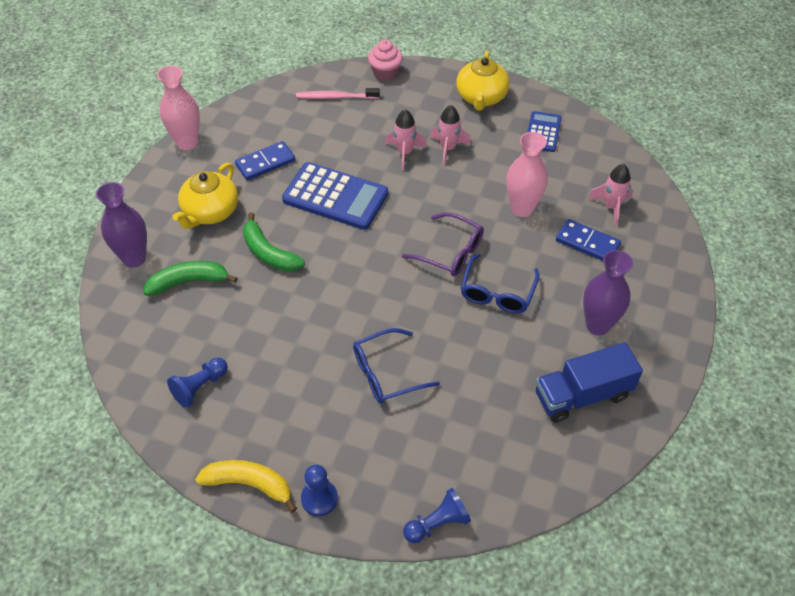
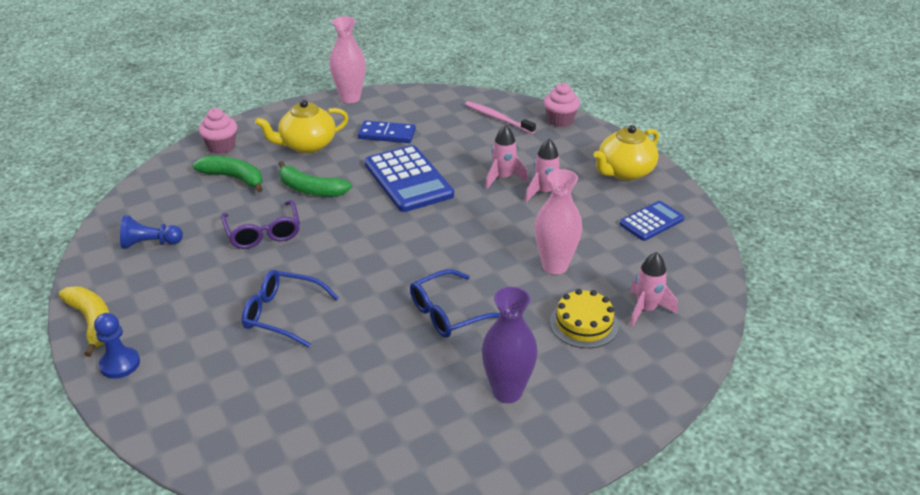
camera: 40 degrees right, 15 degrees down
purple vase [96,182,147,268] -> pink cupcake [198,108,237,154]
green banana [243,212,305,271] -> green banana turned 60 degrees counterclockwise [278,161,352,197]
purple glasses [402,212,484,276] -> purple glasses moved to [221,200,300,249]
blue pawn [403,488,471,543] -> none
blue truck [536,342,643,423] -> none
blue domino [556,219,621,261] -> yellow cake [550,289,619,348]

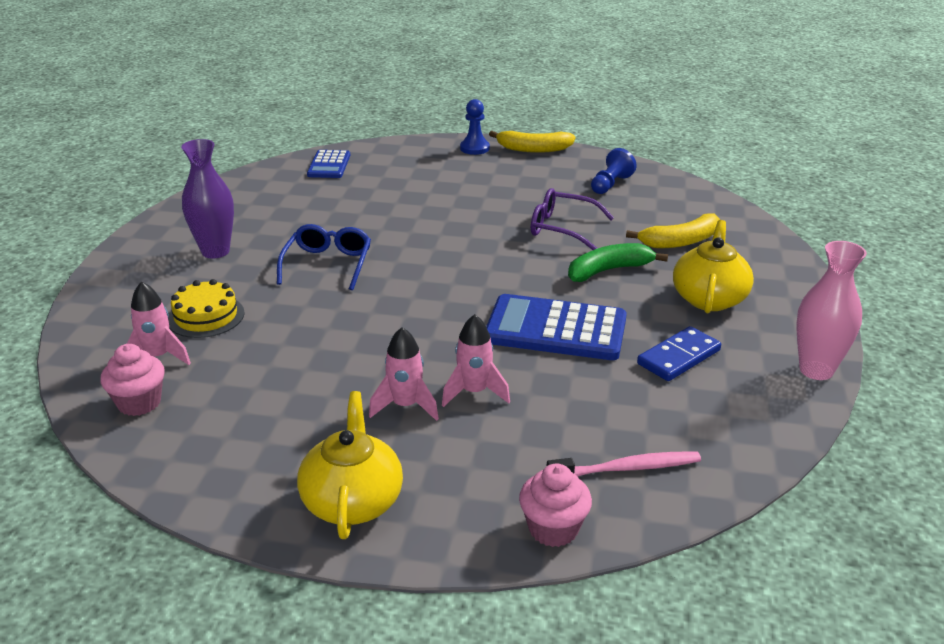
camera: 130 degrees right, 5 degrees down
green banana [193,156,263,193] -> yellow banana [626,213,720,248]
pink cupcake [198,108,237,154] -> pink cupcake moved to [101,344,165,416]
blue glasses [242,270,339,348] -> none
pink vase [535,169,582,274] -> none
blue calculator [619,201,684,241] -> blue calculator moved to [307,150,350,178]

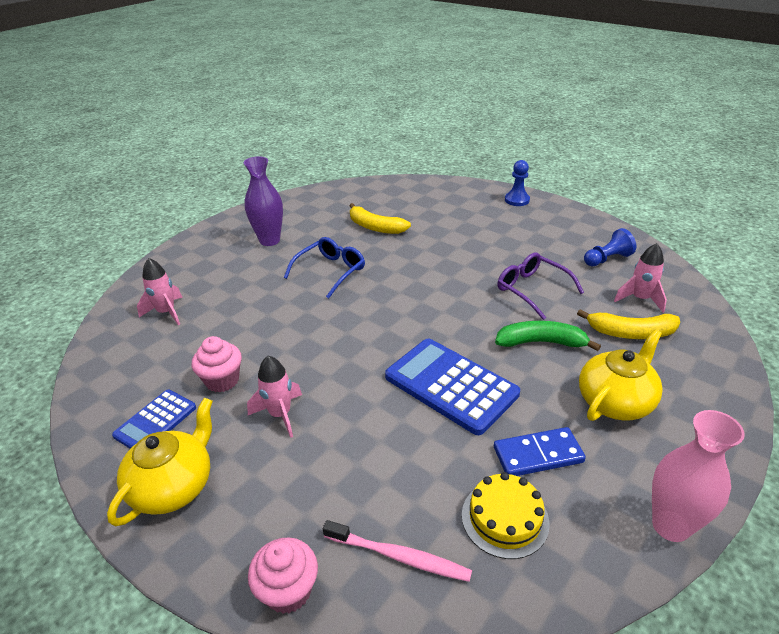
camera: 30 degrees right, 5 degrees up
pink cupcake [101,344,165,416] -> pink cupcake moved to [192,336,242,392]
yellow cake [168,279,245,338] -> yellow cake moved to [462,472,550,559]
blue calculator [307,150,350,178] -> blue calculator moved to [112,390,196,449]
pink rocket [442,314,510,407] -> pink rocket moved to [614,243,667,313]
yellow banana [489,131,575,153] -> yellow banana moved to [349,203,411,234]

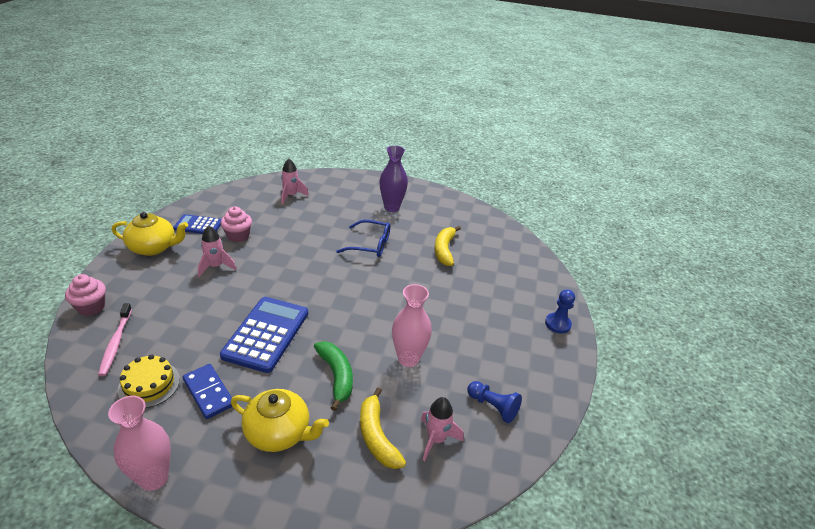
camera: 60 degrees right, 0 degrees up
purple glasses [497,253,584,320] -> pink vase [392,284,432,367]

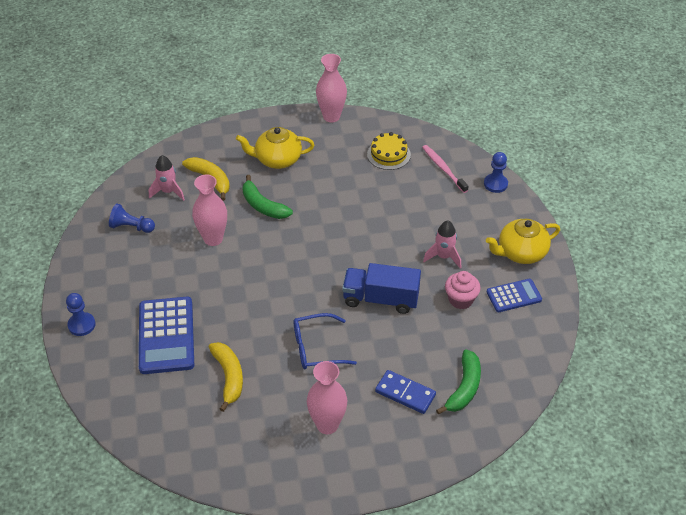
camera: 160 degrees right, 10 degrees up
pink cupcake [65,274,106,316] -> blue pawn [484,152,508,193]
blue domino [183,364,232,419] -> blue domino moved to [375,370,436,414]
blue calculator [220,297,308,373] -> blue calculator moved to [139,297,194,374]
pink rocket [281,159,309,204] -> green banana [436,349,481,414]
purple vase [379,146,408,212] -> pink vase [307,361,347,434]
none -> blue truck [342,263,421,314]

